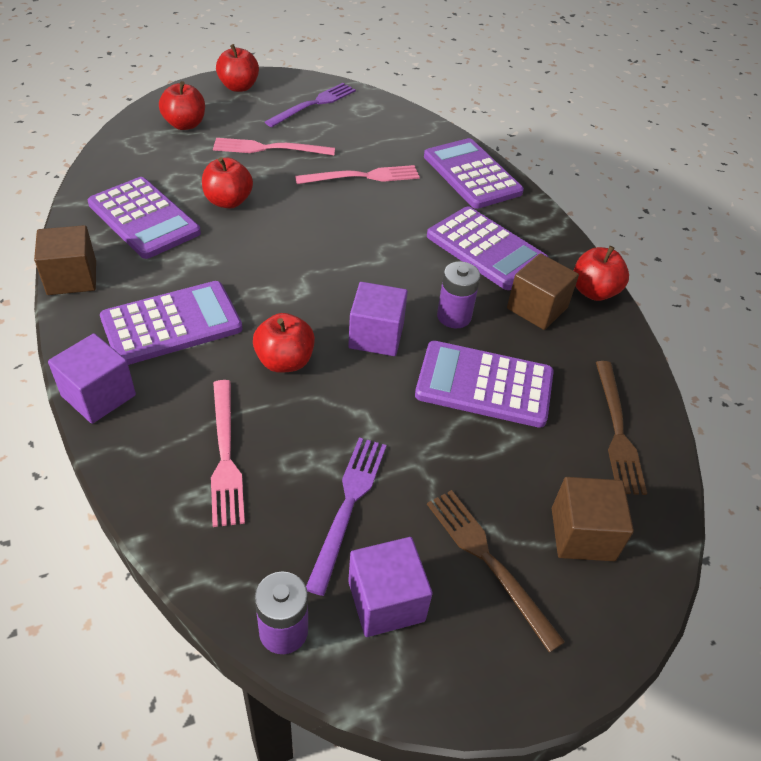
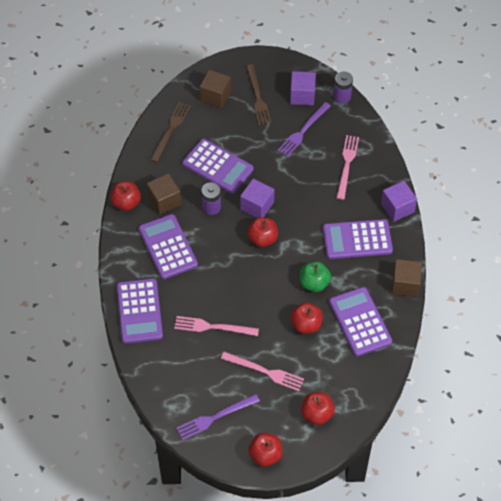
camera: 155 degrees left, 10 degrees up
red apple [253,313,315,373] -> red apple moved to [247,217,278,247]
none -> green apple [300,261,331,292]

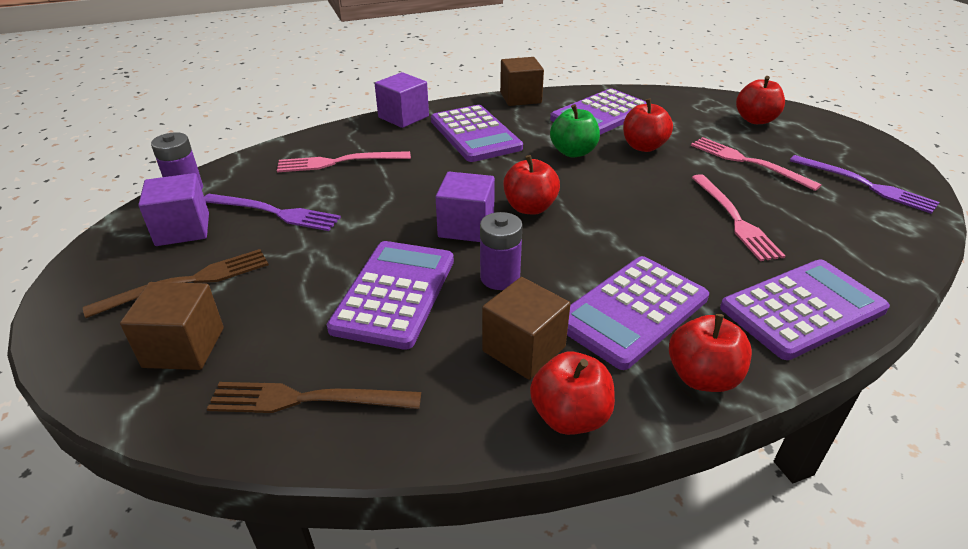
camera: 110 degrees left, 20 degrees down
pink fork [221,352,304,391] -> pink fork turned 45 degrees counterclockwise [691,137,822,191]
red apple [248,433,282,467] -> red apple moved to [669,314,752,392]

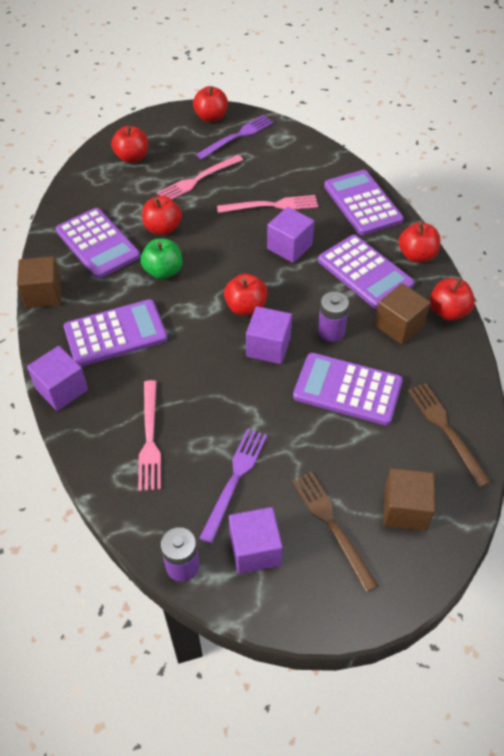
camera: 85 degrees left, 15 degrees up
brown fork [207,382,421,413] -> brown fork turned 150 degrees clockwise [408,383,491,488]
none -> red apple [193,86,228,122]
none -> purple cube [267,207,314,263]

